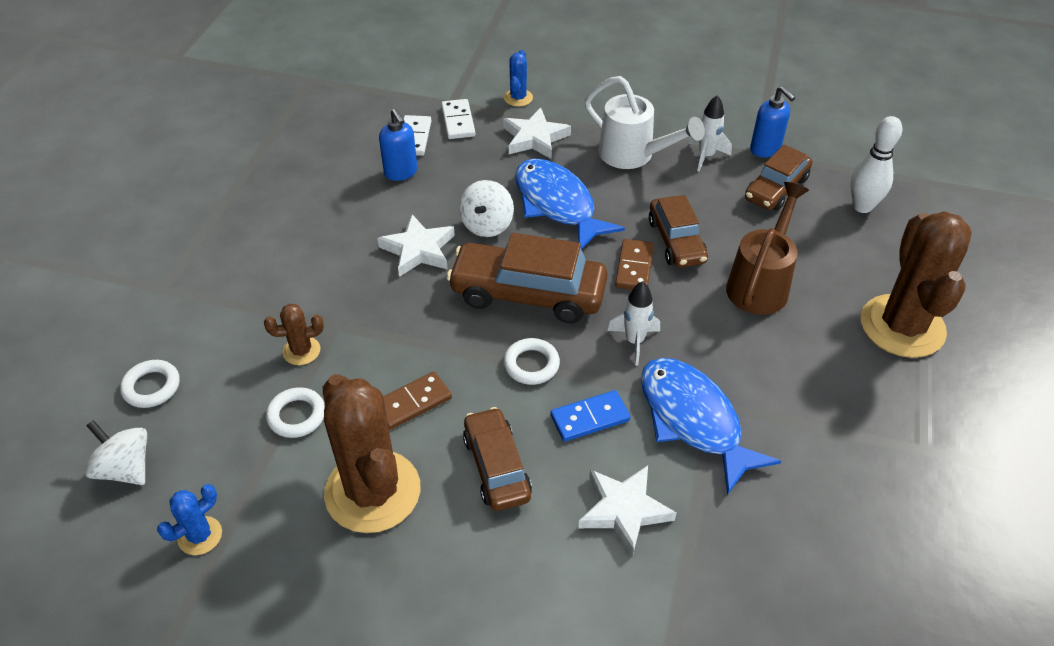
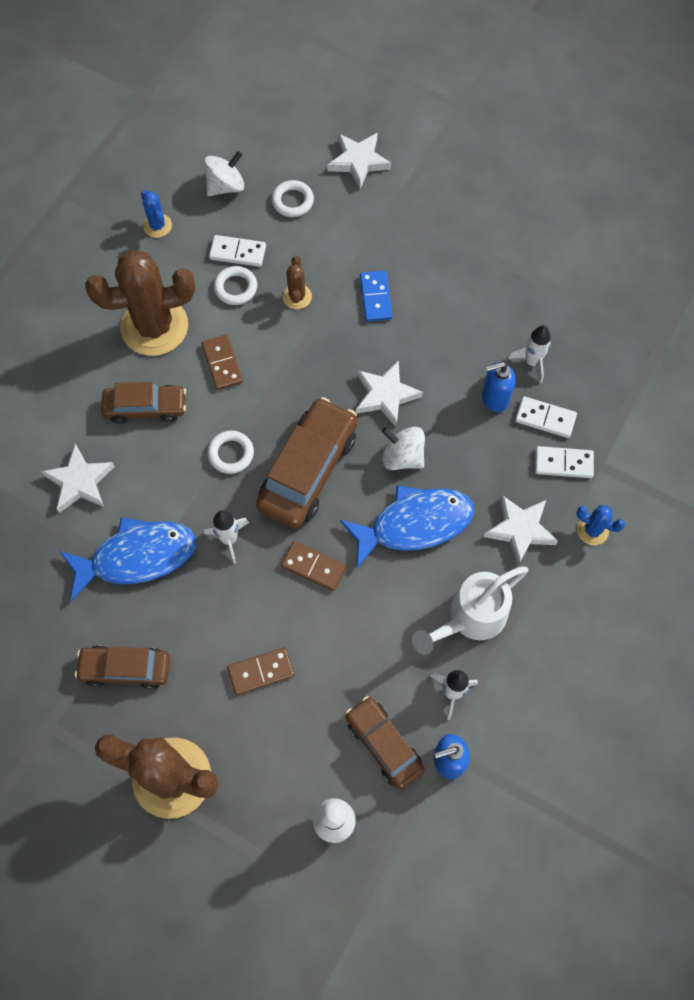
camera: 105 degrees right, 20 degrees up
blue domino [550,390,630,442] -> blue domino moved to [360,271,392,322]
brown car [649,195,708,268] -> brown car moved to [75,645,170,689]
brown watering can [726,182,809,315] -> brown domino [227,647,294,695]
none -> white domino [209,235,266,267]
none -> white star [327,133,391,189]
none -> white rocket [508,325,551,384]

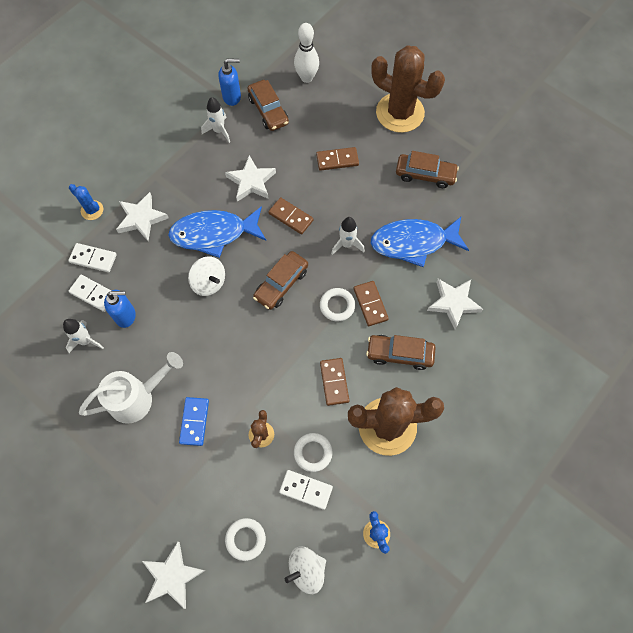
camera: 170 degrees left, 0 degrees up
brown car [256,397,357,529] -> brown car [253,251,308,310], size x0.63
white star [356,360,423,427] -> white star moved to [225,155,276,202]
white watering can [412,566,529,655] -> white watering can moved to [79,352,183,424]
none -> brown domino [354,281,389,326]

